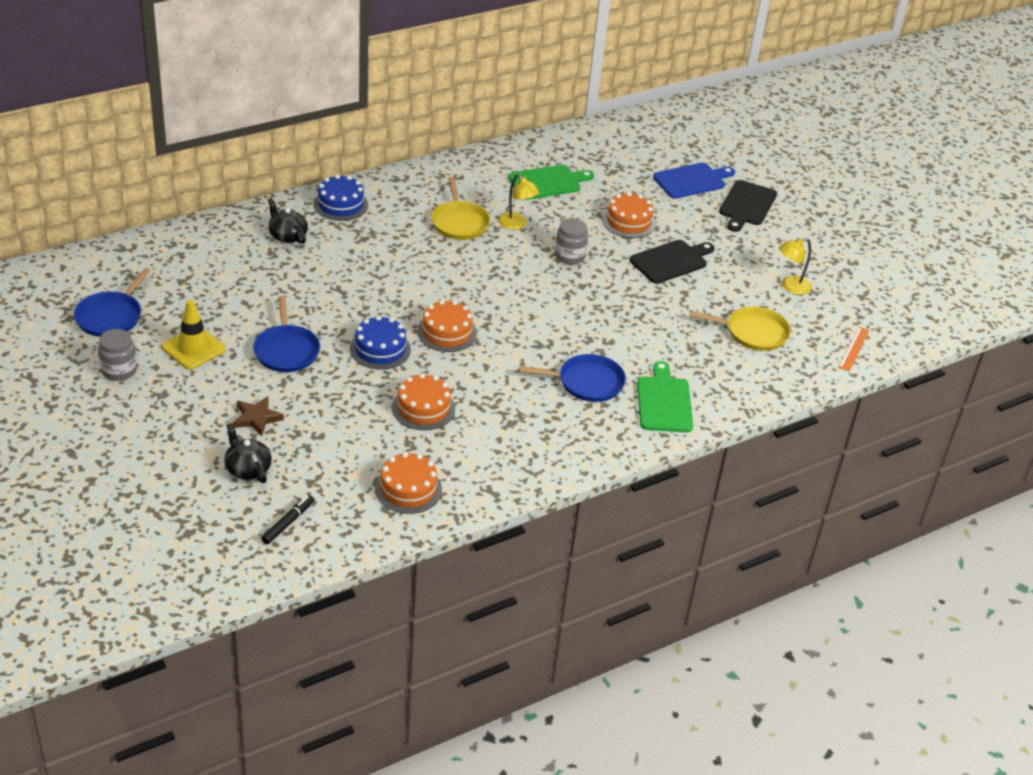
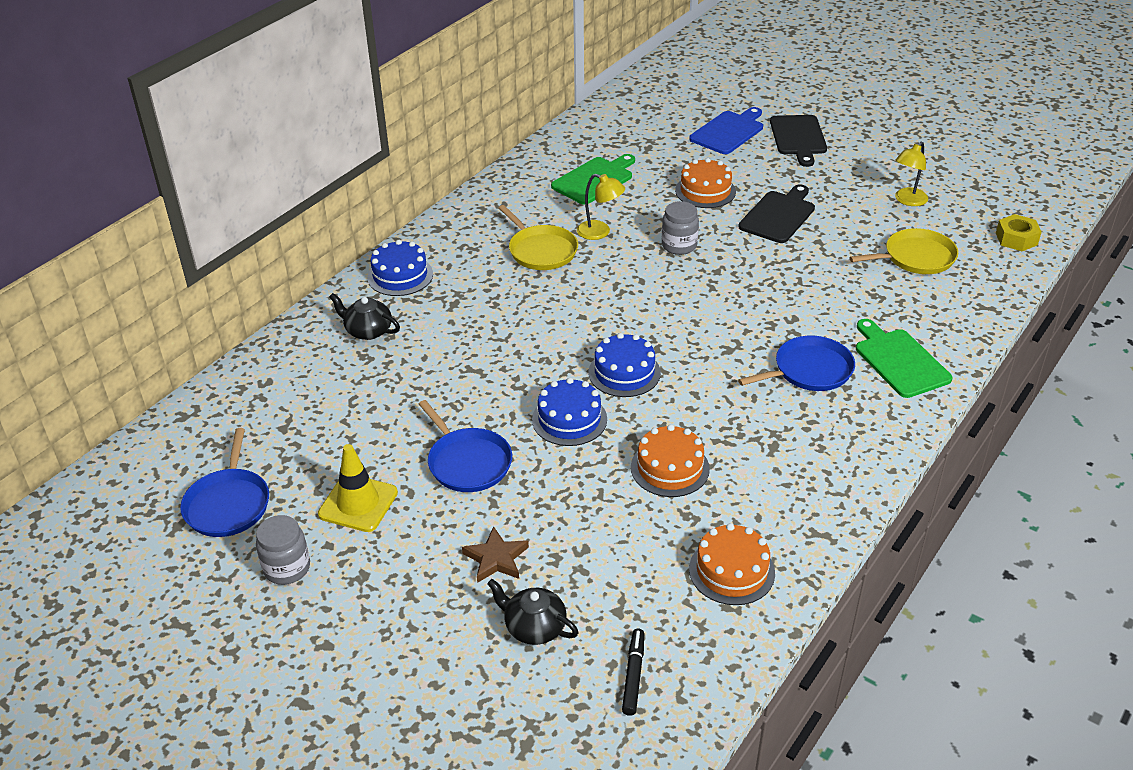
camera: 20 degrees left, 0 degrees up
orange cake [417,300,477,352] -> blue cake [588,333,661,397]
orange ruler [838,327,869,371] -> yellow nut [996,214,1042,251]

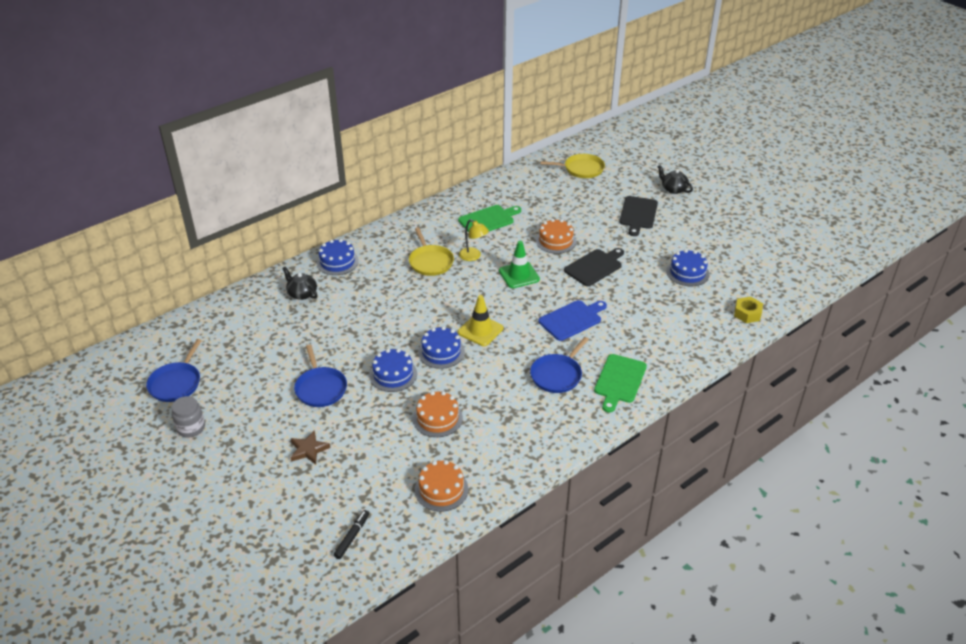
camera: 15 degrees right, 0 degrees up
yellow traffic cone [318,444,398,532] -> yellow traffic cone moved to [458,295,503,346]
black teapot [487,579,579,645] -> black teapot moved to [658,165,693,194]
grey jar [662,201,699,255] -> green traffic cone [499,241,540,288]
blue cutting board [689,107,763,154] -> blue cutting board moved to [538,300,607,341]
blue pan [738,336,855,391] -> blue pan turned 135 degrees clockwise [530,337,589,393]
yellow pan [849,228,958,274] -> yellow pan moved to [540,154,605,178]
green cutting board [856,319,953,398] -> green cutting board turned 150 degrees counterclockwise [594,354,647,413]
yellow lamp [895,142,928,206] -> blue cake [666,249,709,286]

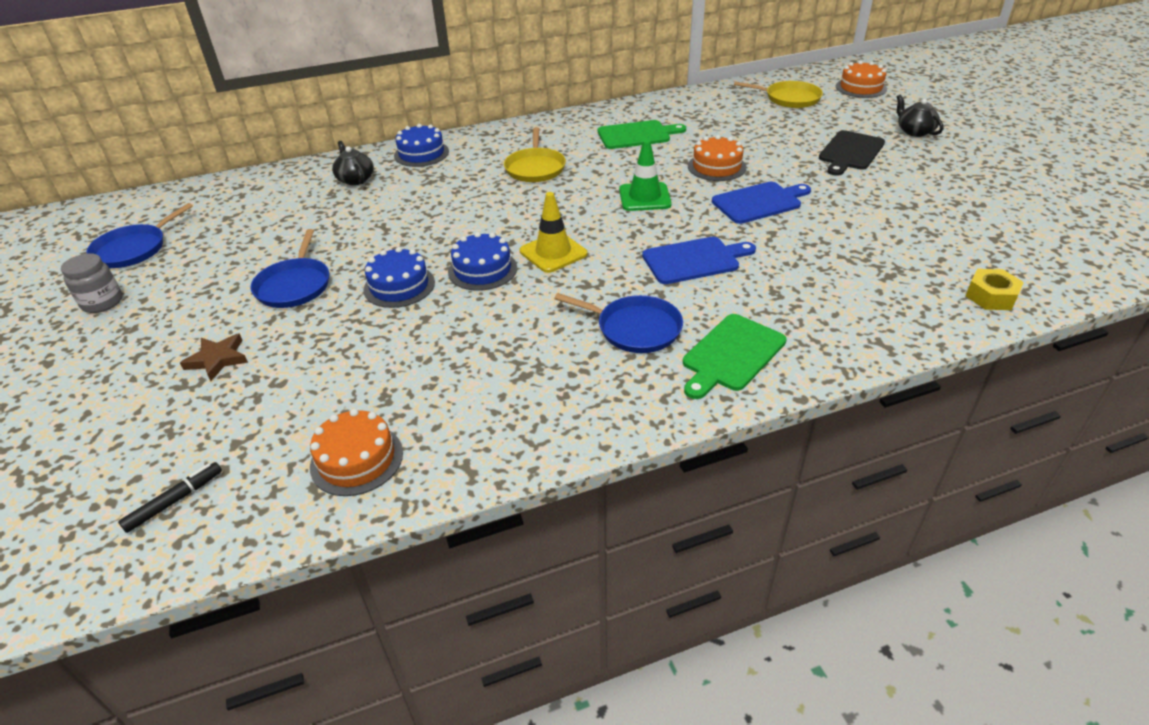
camera: 20 degrees right, 0 degrees up
orange cake [413,391,463,437] -> orange cake moved to [836,61,887,98]
yellow lamp [459,219,489,261] -> none
blue pan [530,337,589,393] -> blue pan turned 120 degrees counterclockwise [554,293,683,353]
black cutting board [564,248,624,286] -> blue cutting board [712,182,811,224]
blue cake [666,249,709,286] -> none

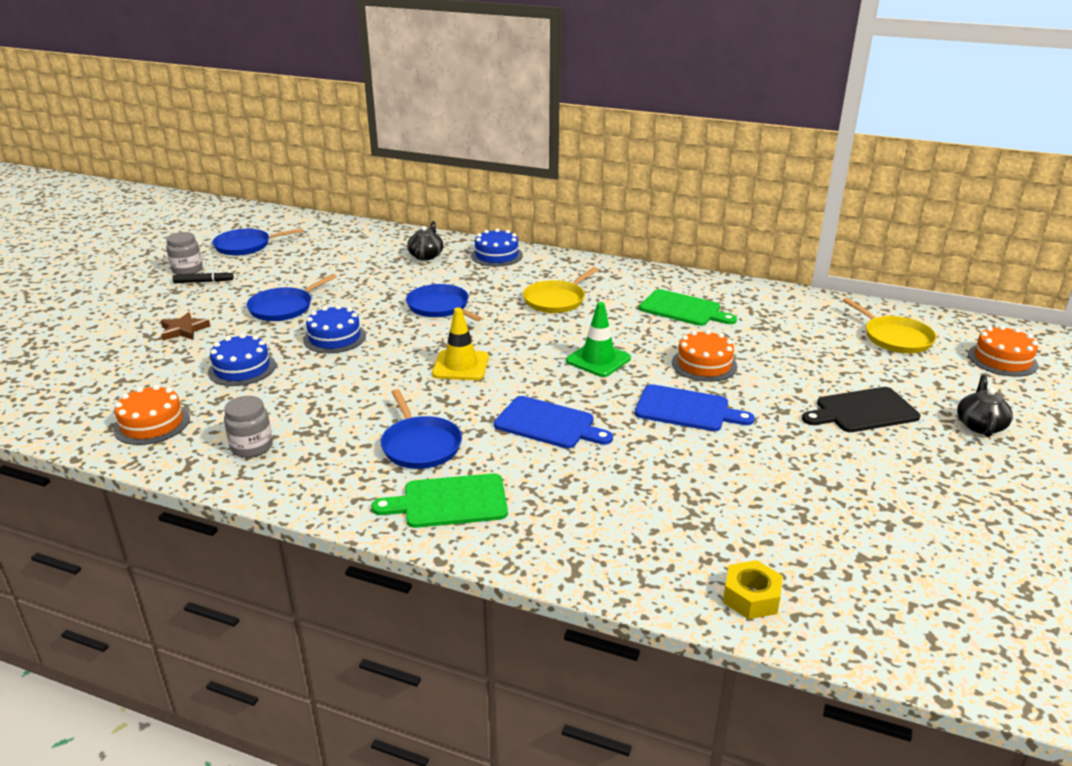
camera: 40 degrees right, 10 degrees down
black marker [118,462,222,533] -> black marker moved to [173,271,234,283]
blue cake [448,232,517,291] -> blue cake moved to [208,334,276,386]
none -> grey jar [224,396,273,458]
none -> blue pan [406,284,482,322]

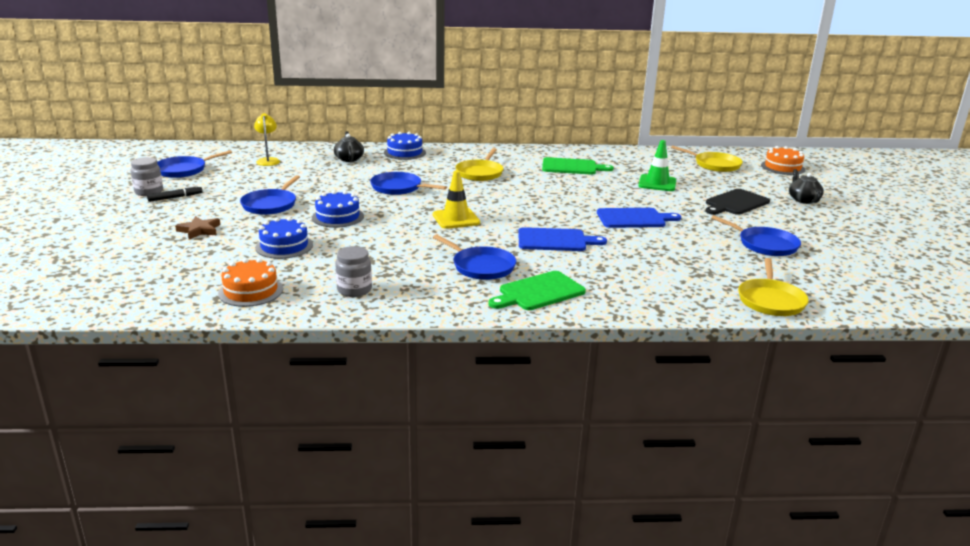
camera: 25 degrees left, 5 degrees down
green traffic cone [566,302,631,377] -> green traffic cone moved to [638,140,676,191]
orange cake [672,330,737,382] -> none
yellow nut [723,560,782,619] -> yellow pan [738,258,809,316]
none -> yellow lamp [254,113,280,166]
none -> blue pan [711,215,801,256]

